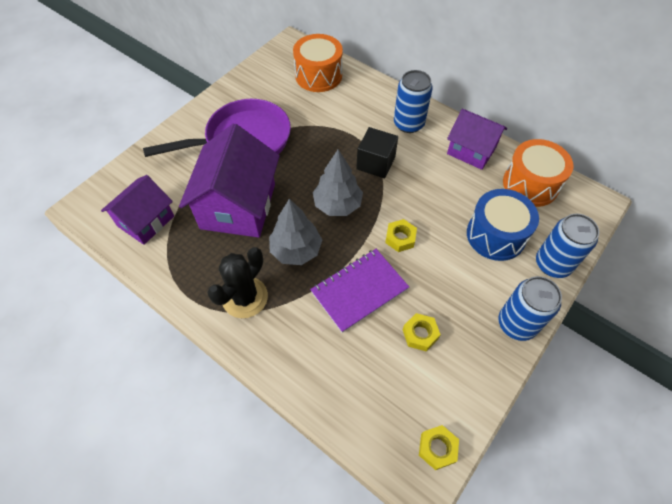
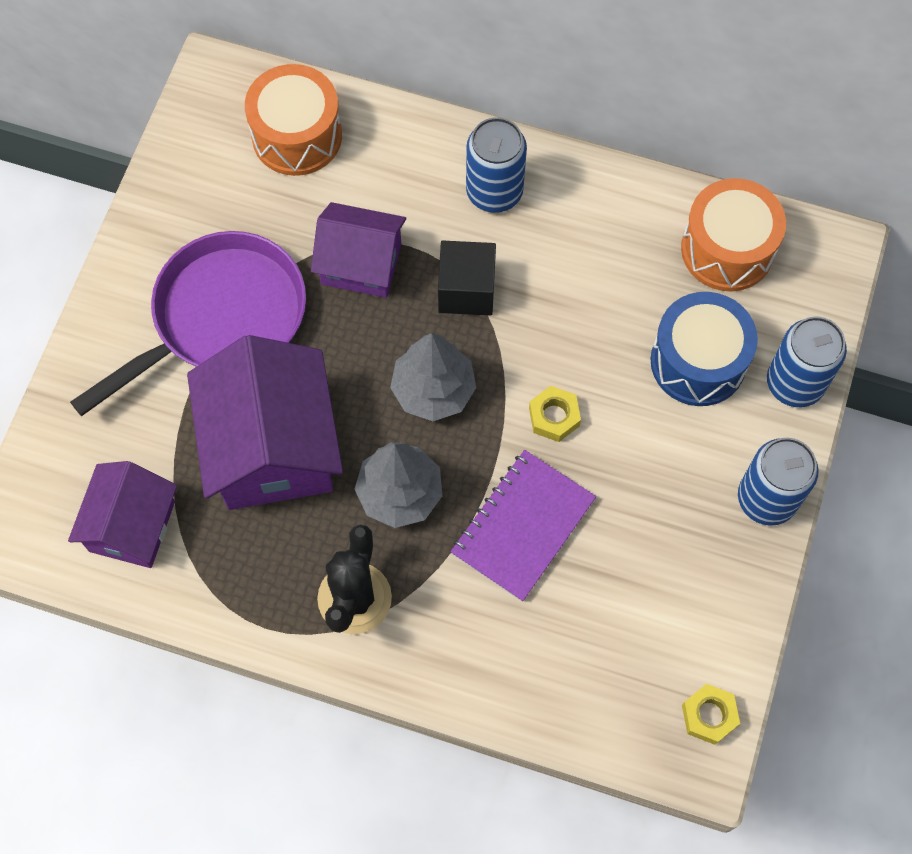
camera: 20 degrees left, 10 degrees up
yellow nut [403,313,441,351] -> none
purple house [447,109,507,170] -> purple house moved to [311,202,406,298]

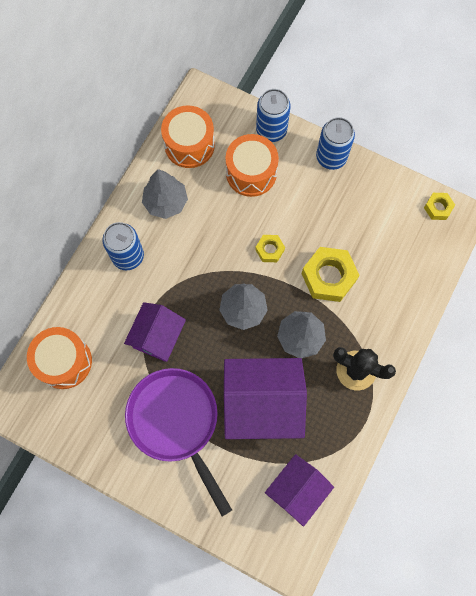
camera: 80 degrees left, 5 degrees up
purple house [68,461,177,568] -> purple house turned 75 degrees counterclockwise [265,454,334,527]
black cube [438,240,496,316] -> none
purple notebook [450,450,596,602] -> yellow nut [301,247,360,302]
blue drum [651,292,758,406] -> orange drum [226,134,279,197]
none -> grey tree [142,169,188,219]

